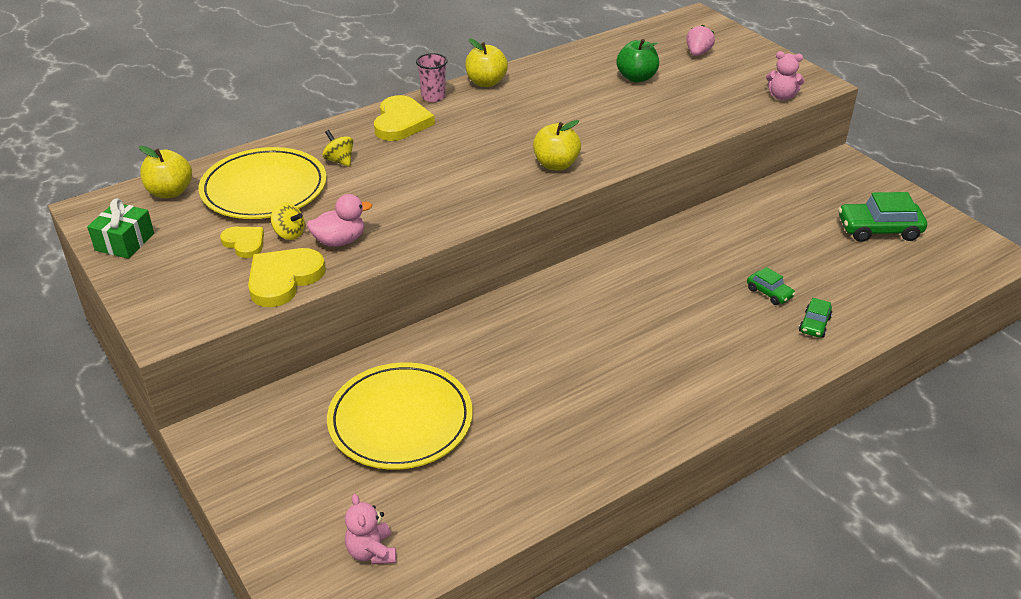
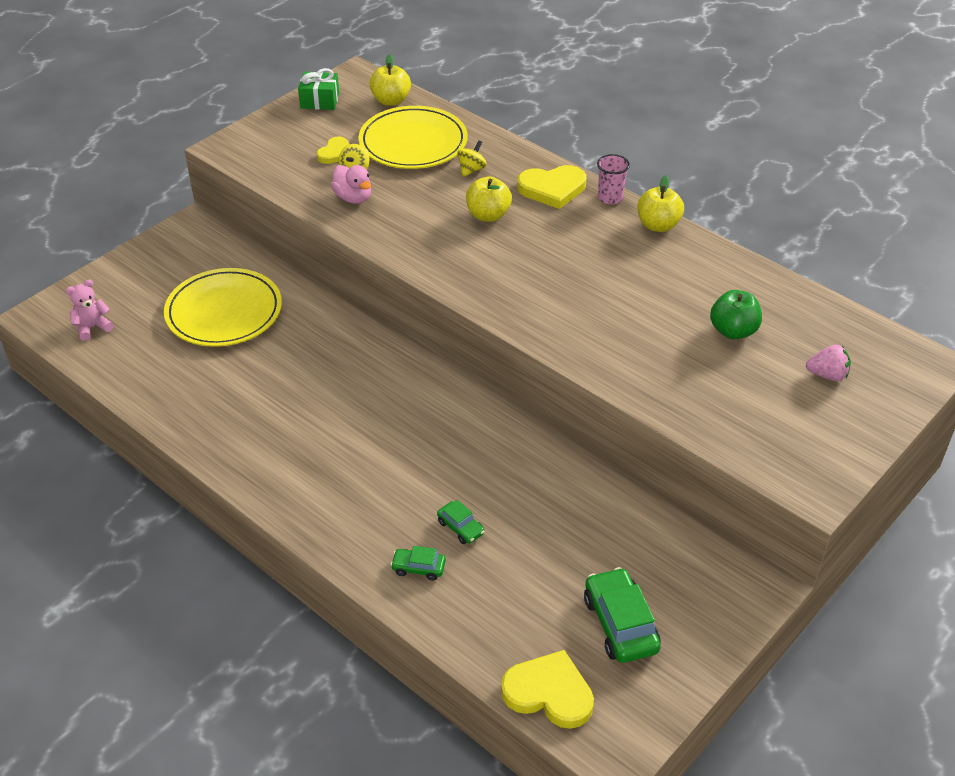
camera: 75 degrees right, 5 degrees up
yellow heart [248,248,326,307] -> yellow heart moved to [501,650,594,729]
yellow apple [533,120,581,170] -> yellow apple moved to [466,176,512,222]
green car [747,267,795,305] -> green car turned 75 degrees counterclockwise [437,500,485,544]
pink teddy bear [766,51,805,100] -> none

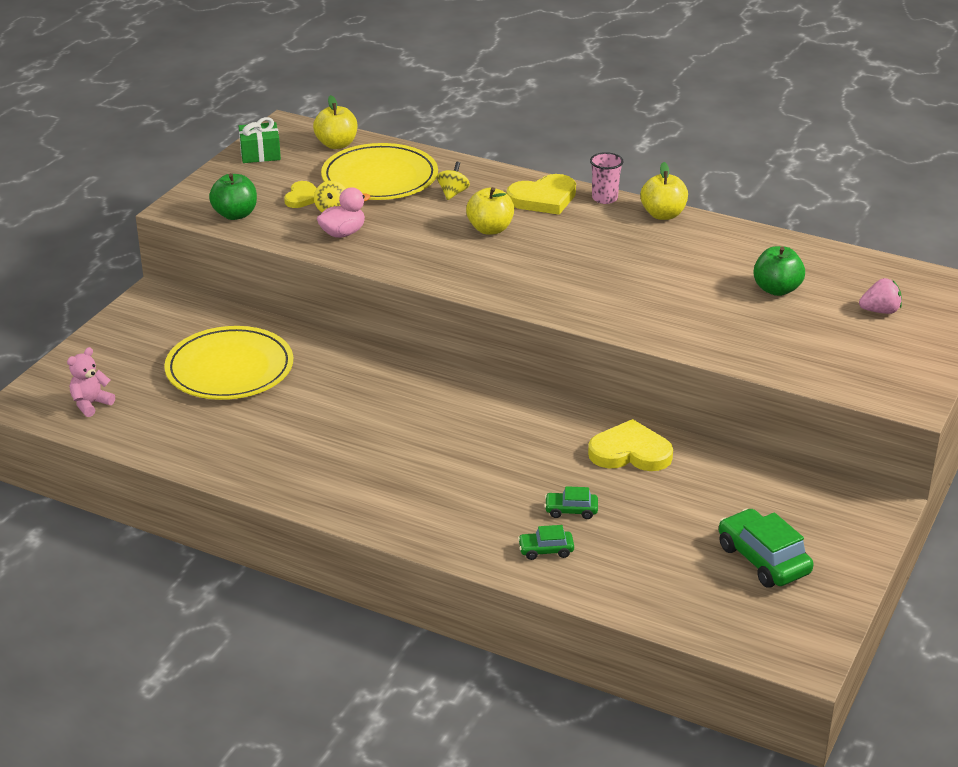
camera: 15 degrees left, 10 degrees down
pink duck [331,165,371,204] -> pink duck turned 75 degrees counterclockwise [317,187,371,238]
green car [437,500,485,544] -> green car turned 150 degrees clockwise [544,486,598,519]
yellow heart [501,650,594,729] -> yellow heart moved to [588,419,673,471]
none -> green apple [209,173,257,220]

